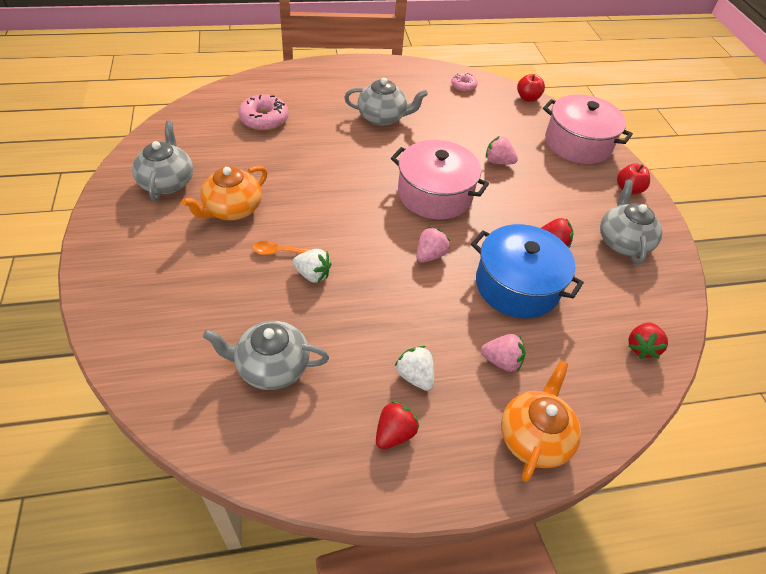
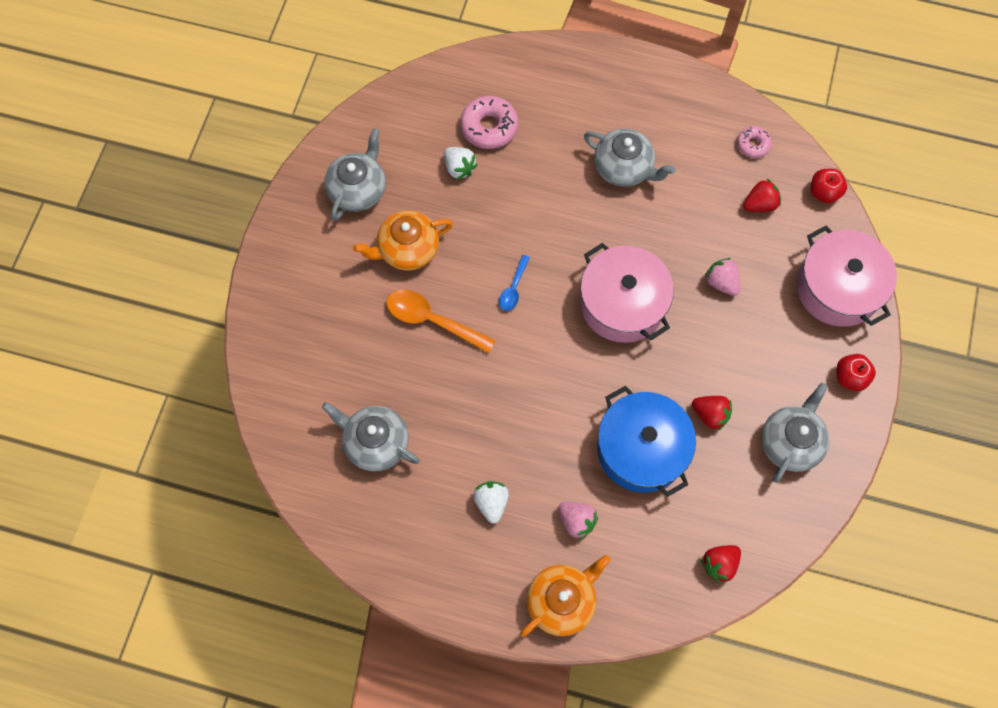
camera: 30 degrees right, 20 degrees up
orange spoon [253,241,312,255] -> orange spoon [386,289,496,353], size x1.79
white strawberry [292,249,331,282] -> white strawberry moved to [444,147,478,180]
red strawberry [376,401,419,449] -> red strawberry moved to [743,179,781,212]
pink strawberry [416,227,450,262] -> none
none -> blue spoon [499,255,530,311]

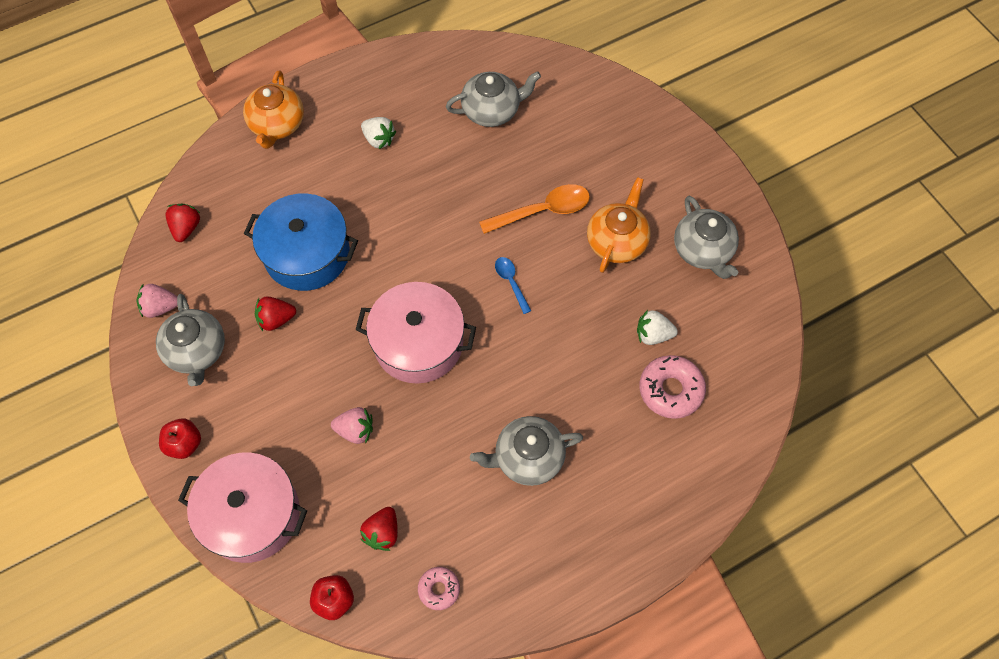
camera: 135 degrees right, 5 degrees down
pink strawberry [558,502,598,540] -> pink strawberry moved to [137,284,178,318]

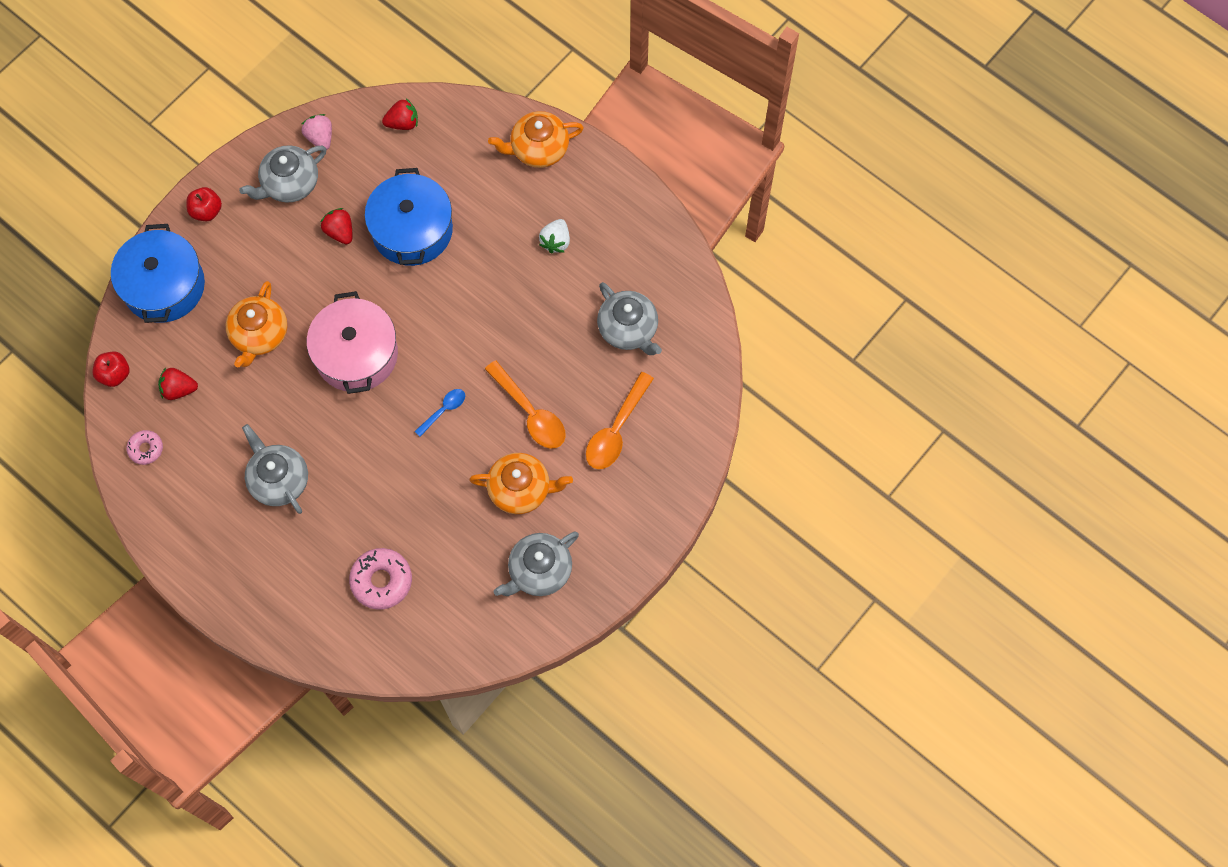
camera: 70 degrees right, 5 degrees up
pink pot [178,453,307,563] -> blue pot [111,224,205,323]
pink strawberry [331,407,373,444] -> orange teapot [226,281,287,368]
white strawberry [637,310,678,345] -> none
none -> orange spoon [586,372,654,469]

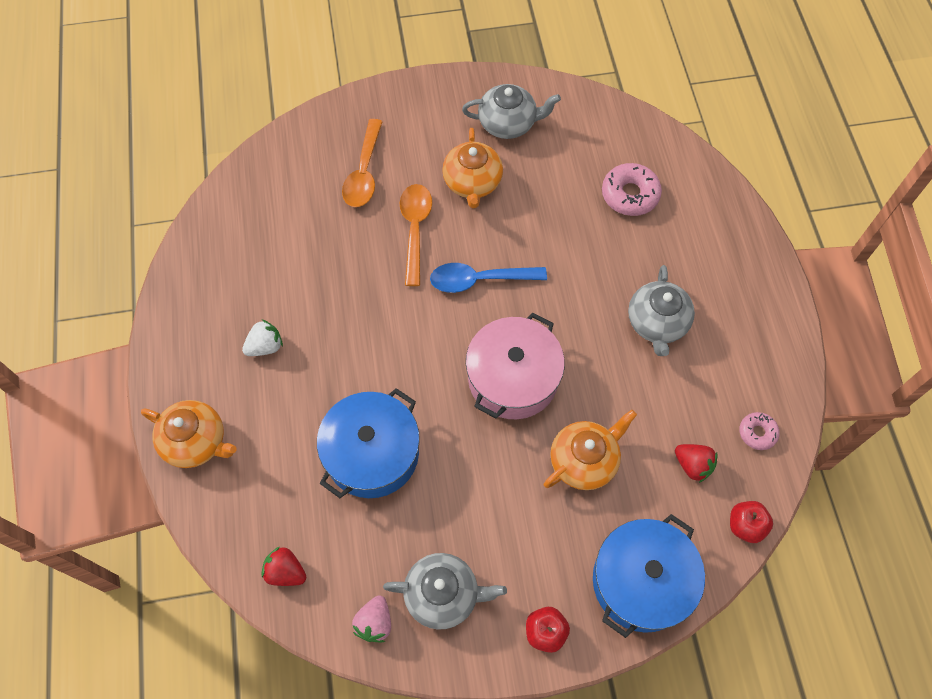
camera: 140 degrees left, 5 degrees down
red strawberry [321,208,352,245] -> none
blue spoon [414,389,465,437] -> blue spoon [430,263,547,293], size x1.79
orange teapot [469,453,573,514] -> orange teapot turned 135 degrees counterclockwise [442,128,503,208]
orange spoon [586,372,654,469] -> orange spoon turned 120 degrees clockwise [342,119,383,207]
grey teapot [597,282,662,355] -> none

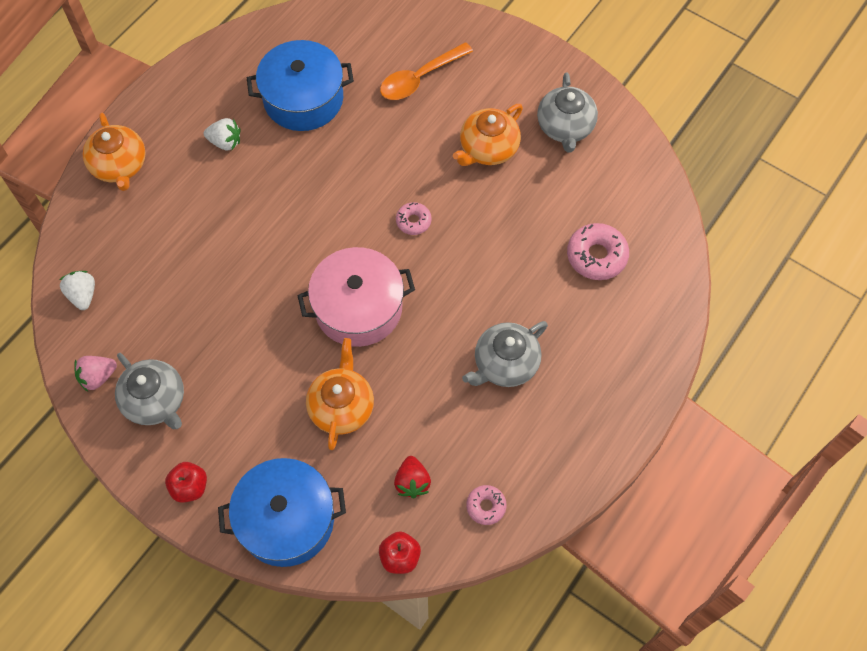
camera: 45 degrees right, 0 degrees up
red strawberry [262,547,306,586] -> white strawberry [59,271,95,310]
blue pot [317,388,420,498] -> blue pot moved to [247,40,354,131]
orange spoon [400,184,432,286] -> none
blue spoon [430,263,547,293] -> pink donut [396,202,432,235]
grey teapot [462,84,561,139] -> grey teapot turned 45 degrees clockwise [537,72,598,153]
orange teapot [544,410,637,490] -> orange teapot turned 90 degrees counterclockwise [306,338,374,450]

